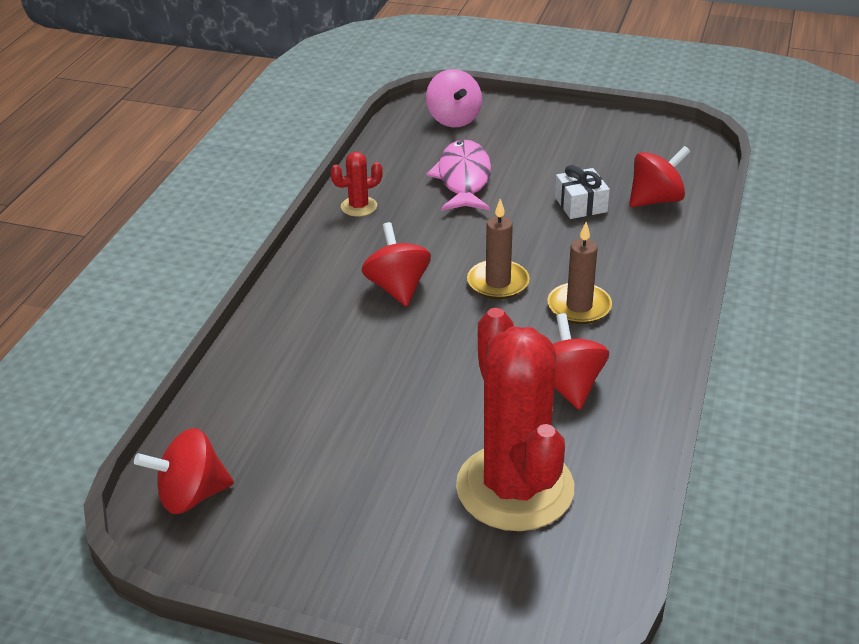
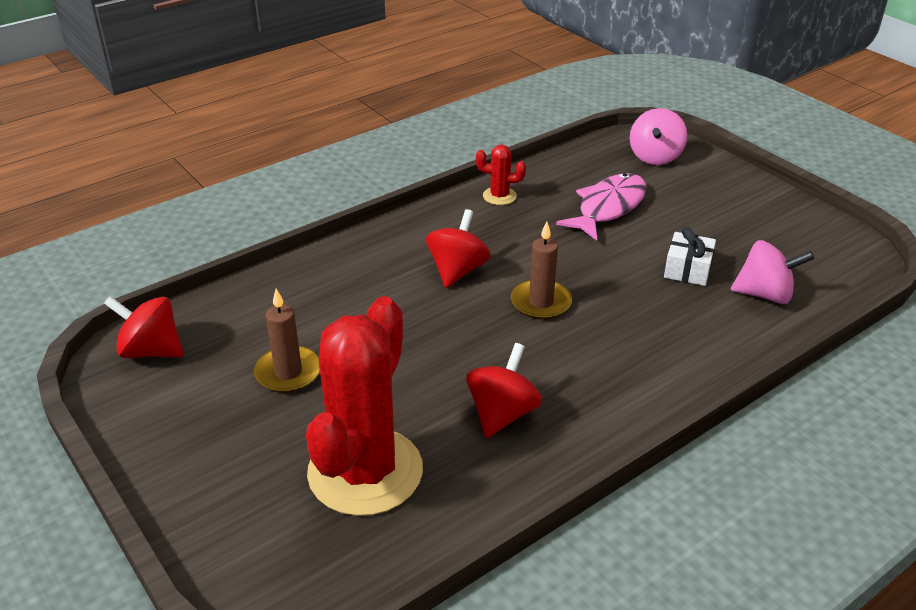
camera: 35 degrees right, 0 degrees up
brown candle [547,222,612,324] -> brown candle moved to [254,289,320,393]
red spinning top [629,146,690,207] -> pink spinning top [731,240,814,304]

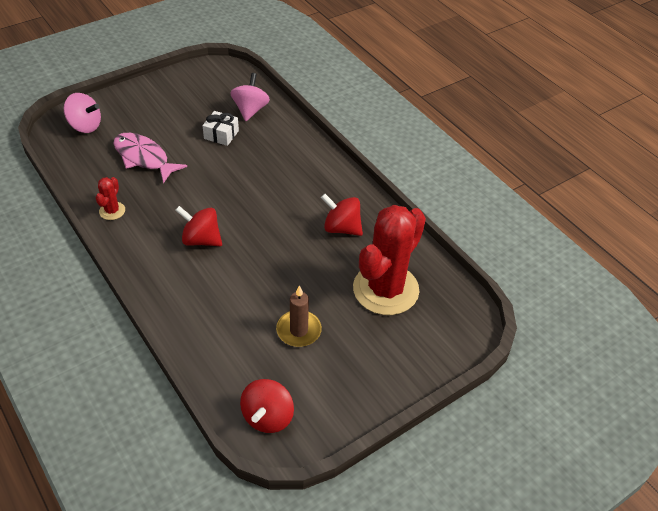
camera: 90 degrees left, 10 degrees up
red cactus [306,296,423,516] -> red cactus turned 75 degrees counterclockwise [353,205,426,315]
brown candle [511,221,572,320] -> none

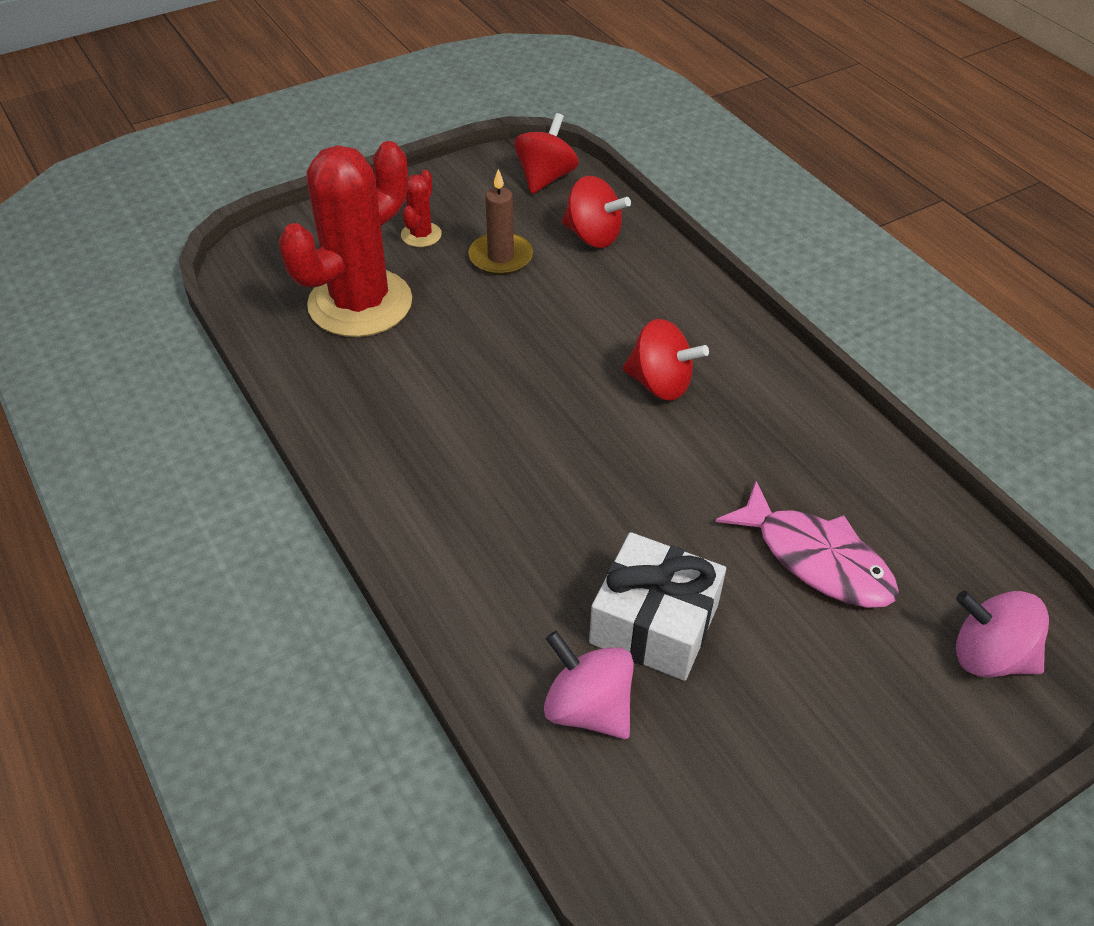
camera: 175 degrees left, 0 degrees up
red cactus [96,177,125,220] -> red cactus moved to [401,170,442,247]
white gift [203,111,239,146] -> white gift [589,532,726,681], size x1.60
pink spinning top [230,73,270,121] -> pink spinning top turned 120 degrees clockwise [544,631,634,739]
red spinning top [321,194,363,236] -> red spinning top moved to [562,176,631,248]

